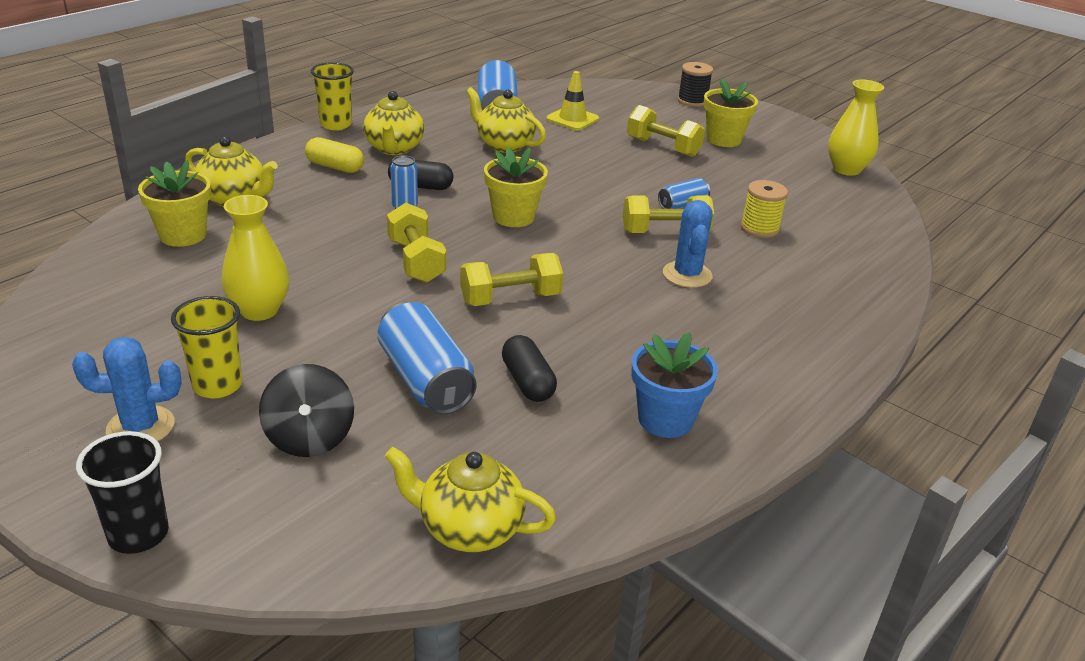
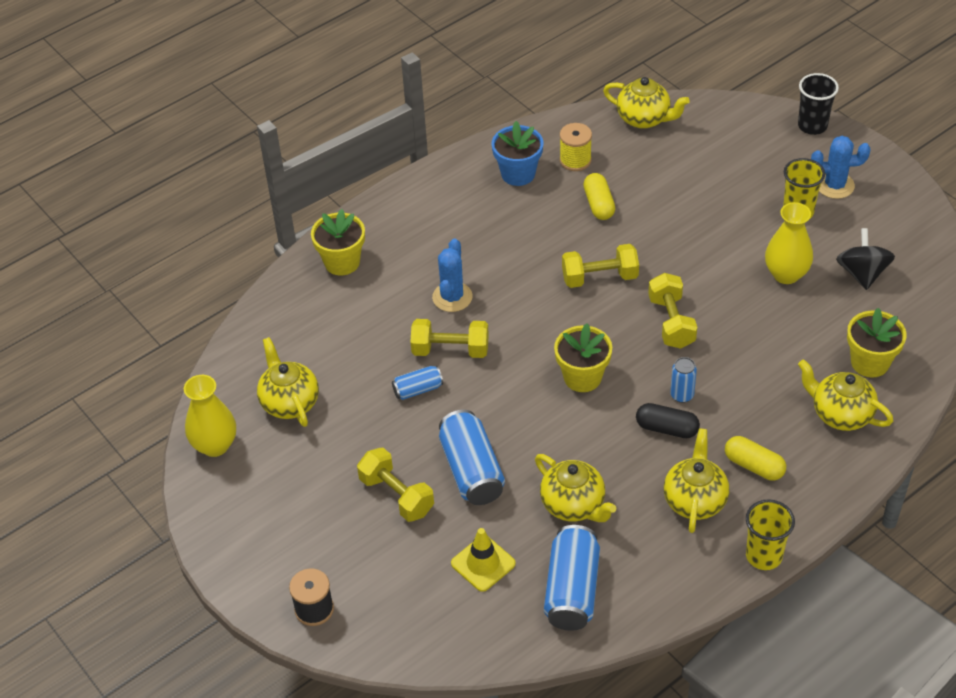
camera: 165 degrees left, 15 degrees up
black spinning top [259,364,354,457] -> black spinning top moved to [836,228,895,290]
blue can [377,302,476,415] -> blue can moved to [439,410,505,505]
black capsule [502,335,557,402] -> yellow capsule [583,173,615,220]
yellow flower pot [703,79,758,147] -> yellow flower pot moved to [311,209,365,275]
yellow spool [741,180,788,238] -> yellow spool moved to [560,123,592,171]
none -> yellow teapot [257,337,319,427]

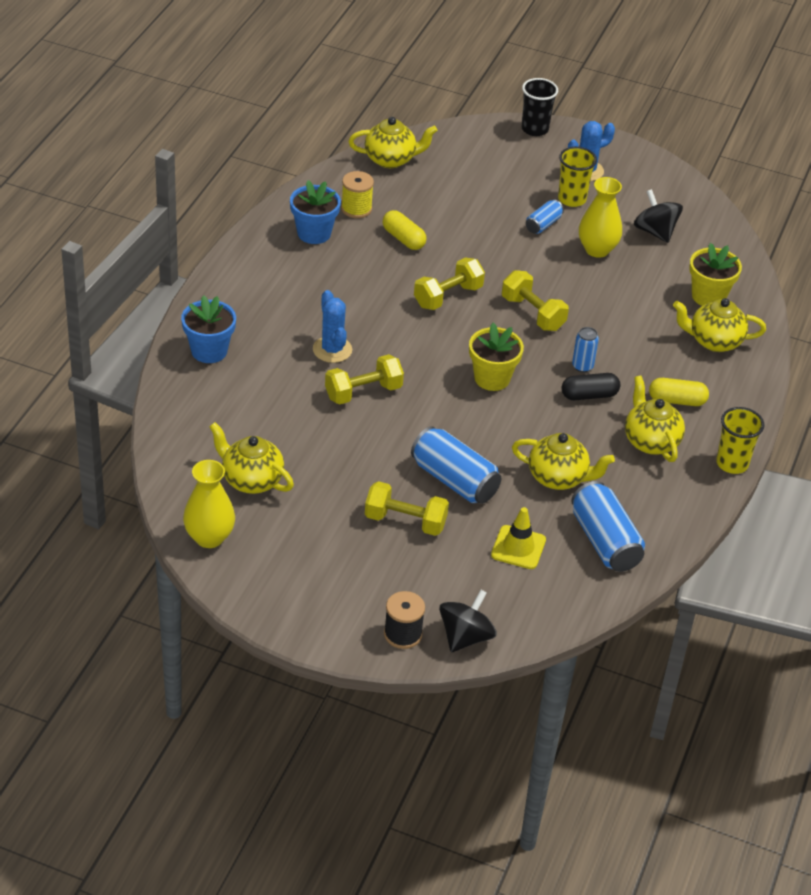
camera: 35 degrees left, 5 degrees down
yellow flower pot [311,209,365,275] -> blue flower pot [181,295,236,363]
blue can [392,366,443,400] -> blue can moved to [526,200,564,234]
none -> black spinning top [439,589,497,652]

